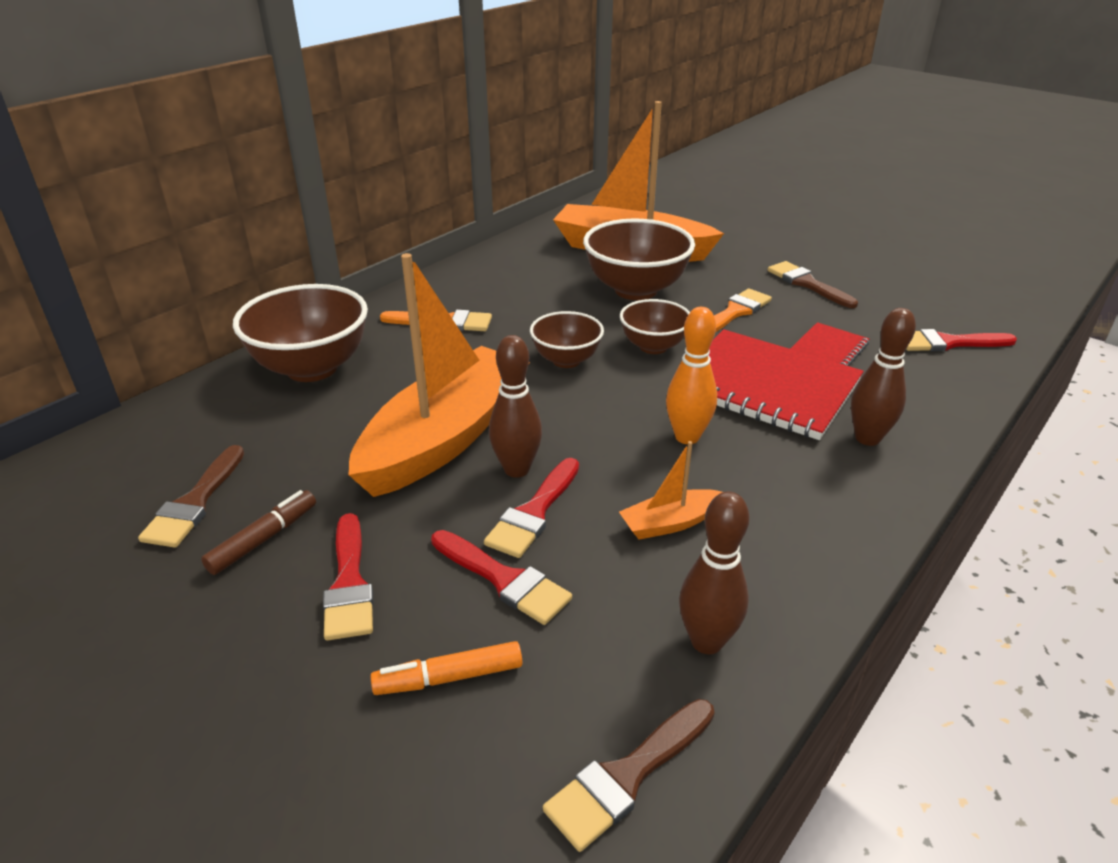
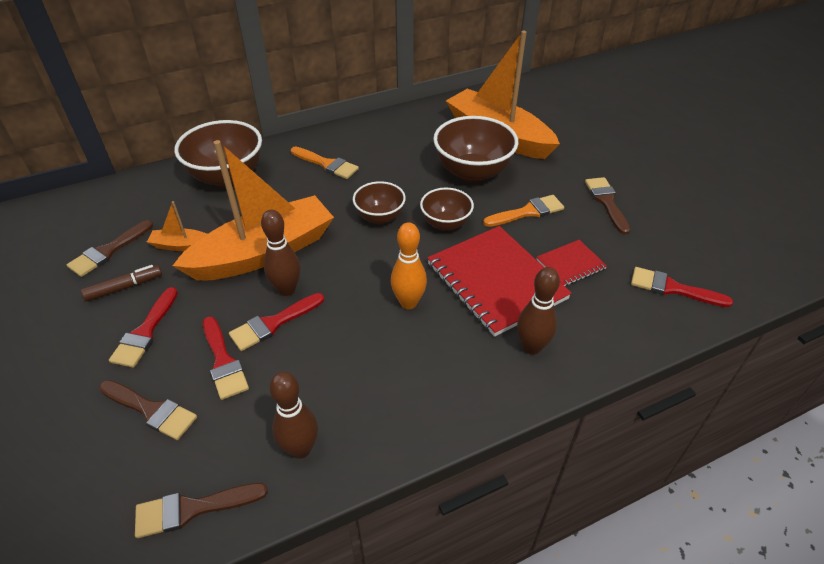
camera: 25 degrees right, 10 degrees up
orange marker [370,641,522,695] -> brown brush [99,380,197,440]
orange boat [619,441,722,540] -> orange boat moved to [147,201,207,251]

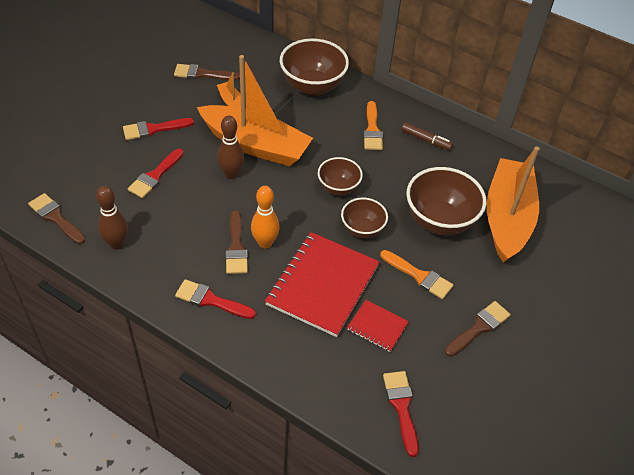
camera: 55 degrees right, 5 degrees up
brown marker [81,265,162,301] -> brown marker moved to [401,122,453,150]
brown brush [99,380,197,440] -> brown brush moved to [225,211,248,274]
red brush [229,293,324,351] -> red brush moved to [175,279,256,319]
brown bowling pin [517,267,560,355] -> none

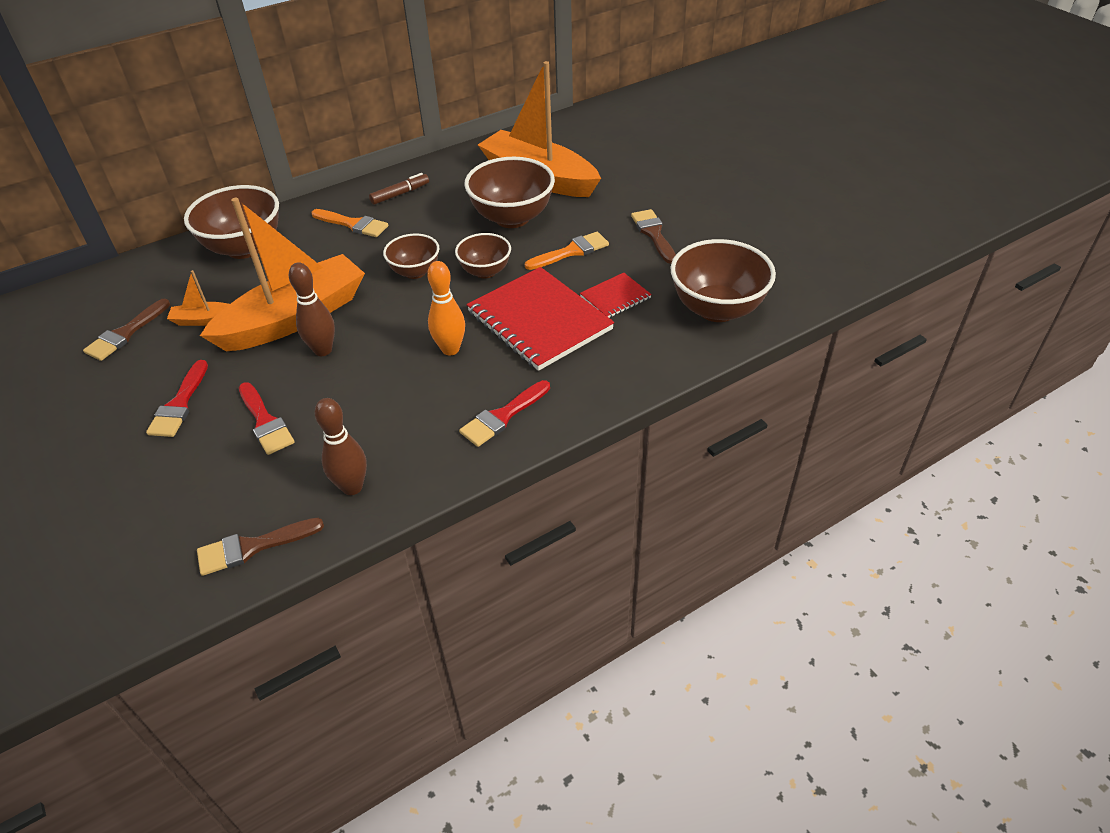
camera: 60 degrees left, 5 degrees down
brown brush [225,211,248,274] -> none
red brush [383,371,419,457] -> brown bowl [671,239,776,322]

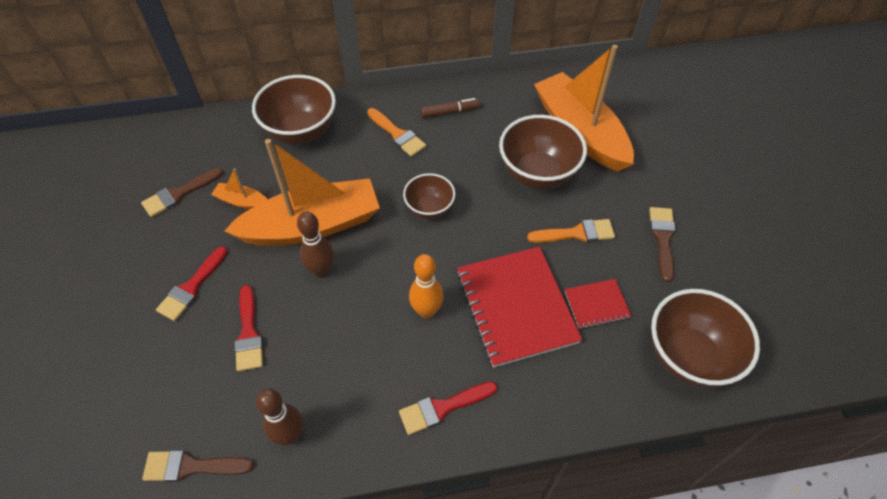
camera: 20 degrees right, 10 degrees up
brown bowl [455,233,511,279] -> none

